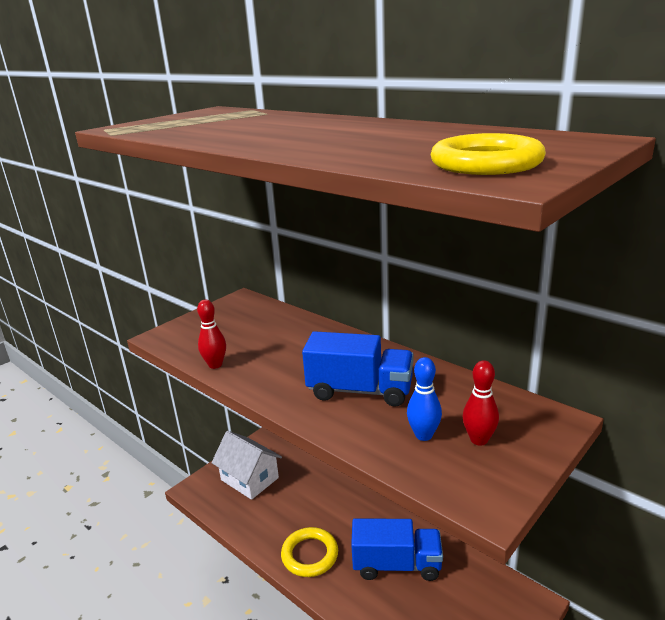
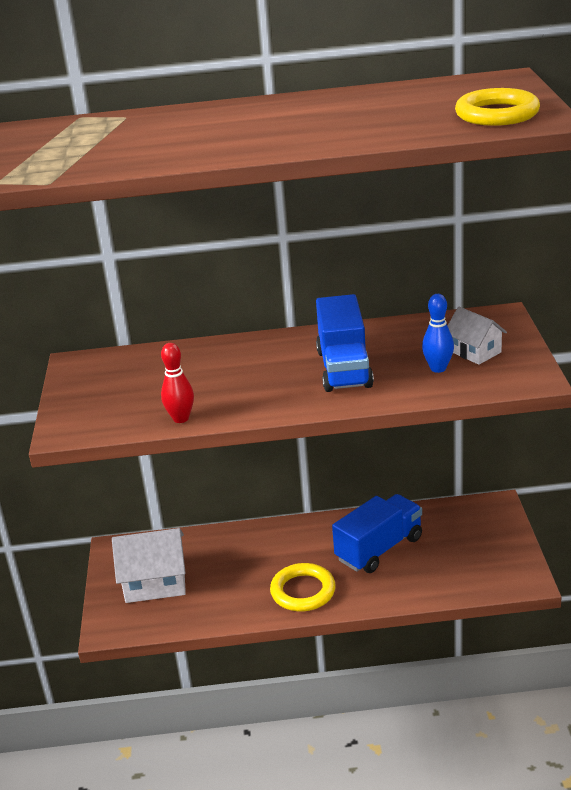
camera: 45 degrees left, 5 degrees up
blue truck [302,331,414,407] -> blue truck turned 120 degrees clockwise [316,294,374,392]
red bowling pin [463,360,499,446] -> white house [448,307,507,365]

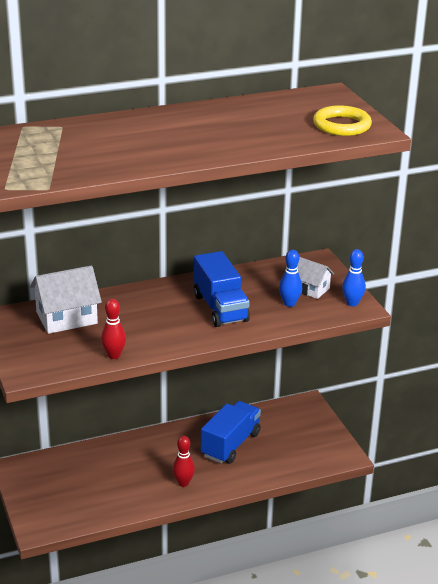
camera: 20 degrees left, 0 degrees up
white house [112,528,186,603] -> white house moved to [30,265,102,334]
yellow ring [270,563,336,611] -> red bowling pin [173,436,195,487]
none -> blue bowling pin [342,249,366,306]

